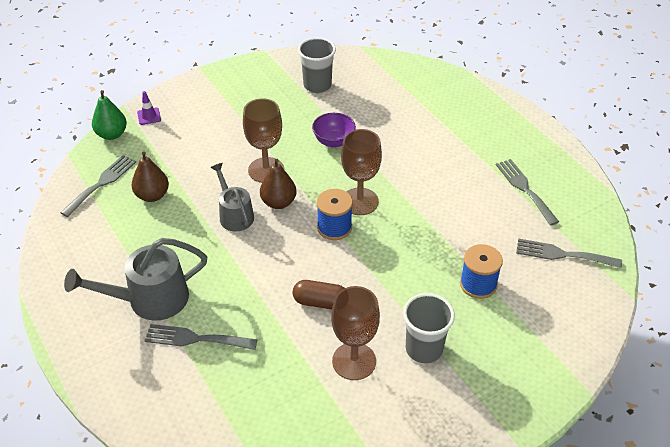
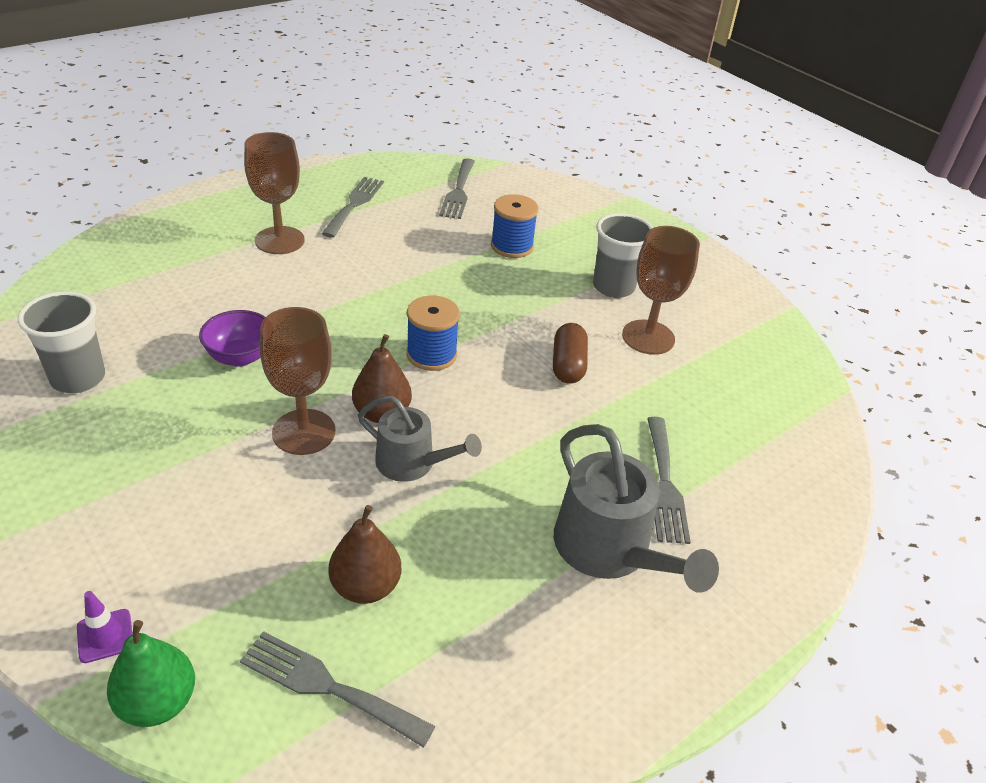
camera: 100 degrees left, 5 degrees down
grey watering can [210,163,254,231] -> grey watering can turned 120 degrees counterclockwise [358,396,482,482]
brown goblet [341,129,382,215] -> brown goblet moved to [244,132,305,254]
grey fork [496,159,559,226] -> grey fork turned 135 degrees clockwise [322,177,384,238]

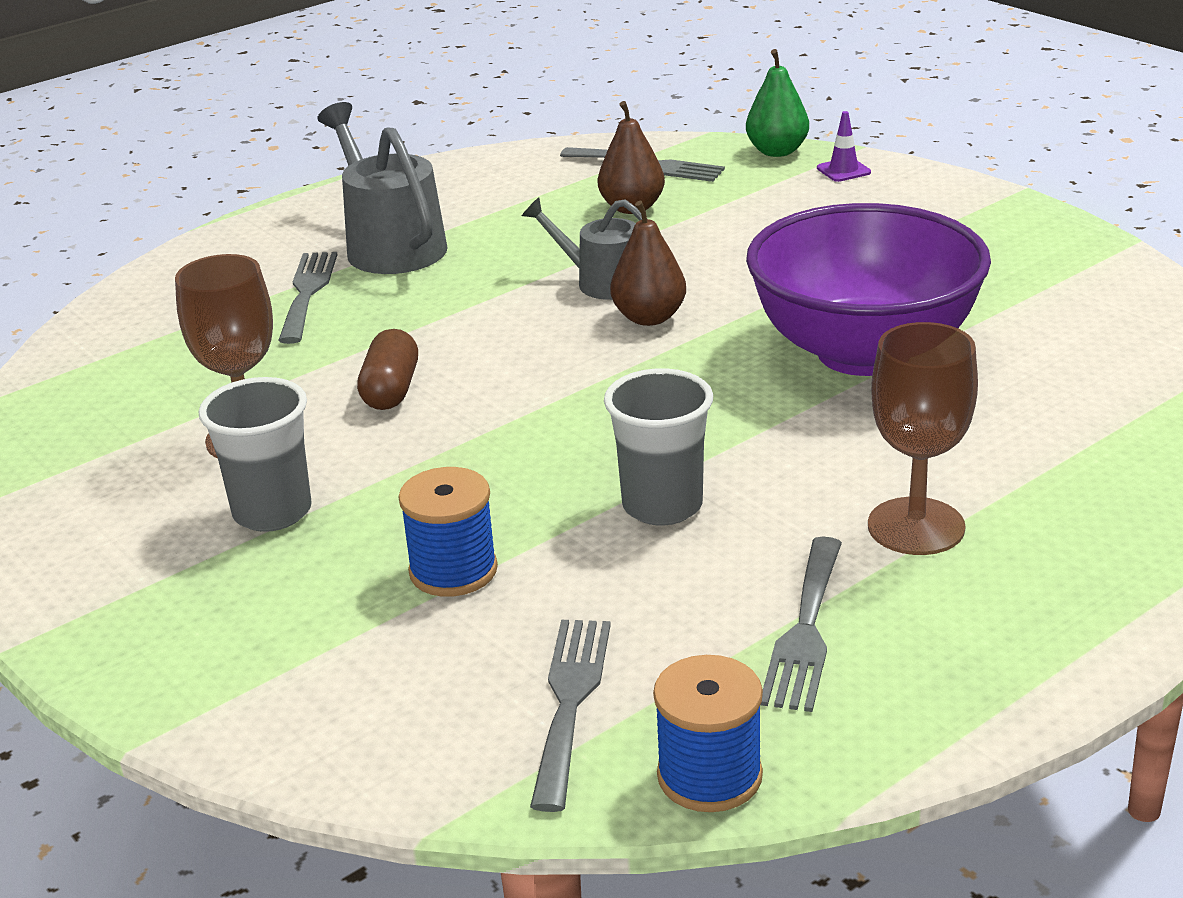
camera: 175 degrees left, 10 degrees down
grey cup [18,291,105,393] -> grey cup moved to [604,368,713,525]
purple bowl [199,310,266,367] -> purple bowl [746,203,991,376], size x2.33
brown goblet [260,307,335,455] -> none
blue spool [406,296,460,371] -> blue spool moved to [653,655,763,812]

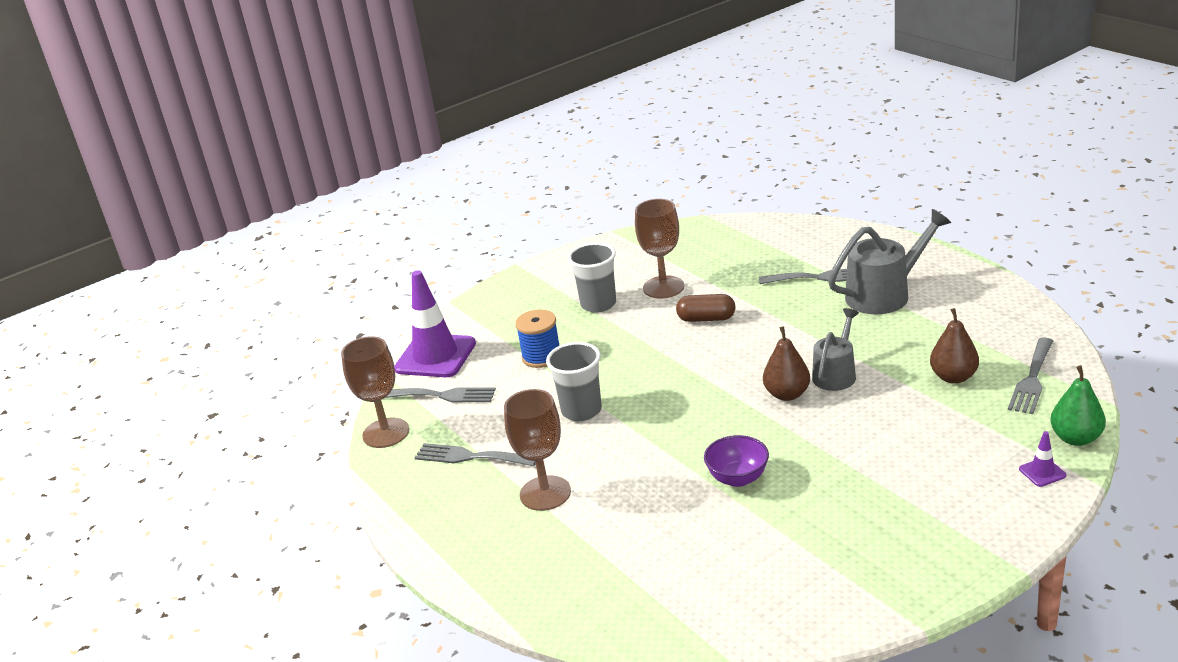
camera: 95 degrees right, 0 degrees up
blue spool [653,655,763,812] -> brown goblet [341,336,409,448]
purple bowl [746,203,991,376] -> purple bowl [704,435,769,487], size x0.43
none -> purple traffic cone [394,270,476,377]

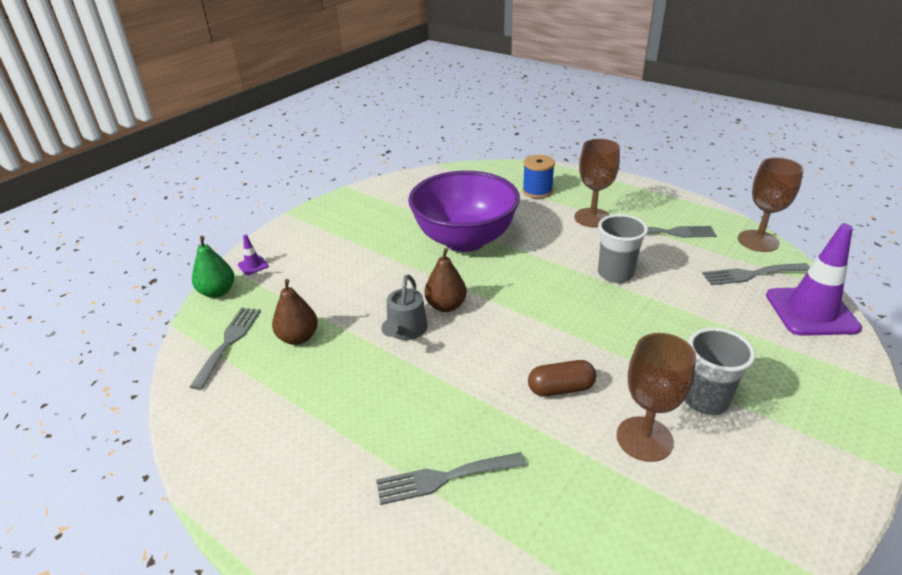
camera: 160 degrees right, 5 degrees up
blue spool [515,309,559,368] -> blue spool moved to [522,155,555,198]
purple bowl [704,435,769,487] -> purple bowl [408,171,520,252], size x2.33
grey watering can [828,209,951,314] -> none

